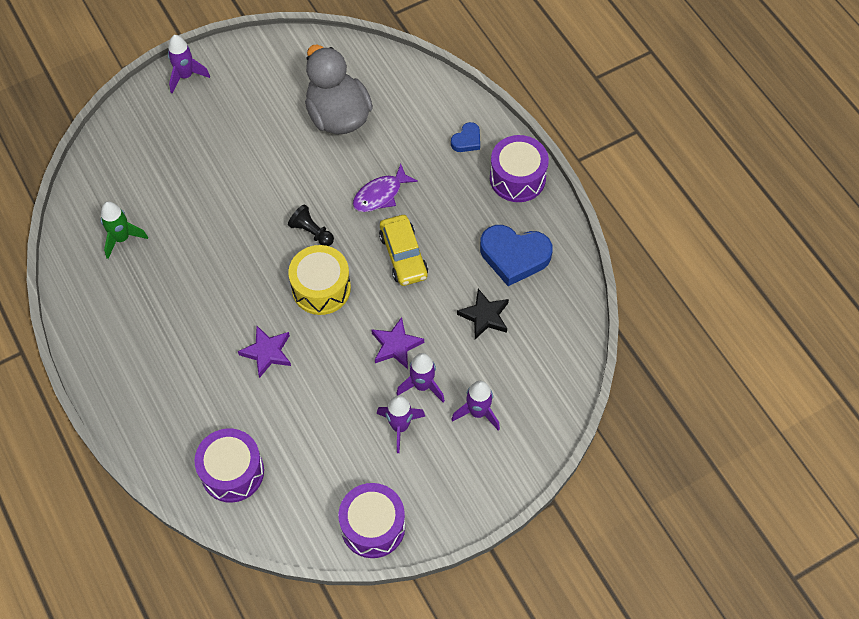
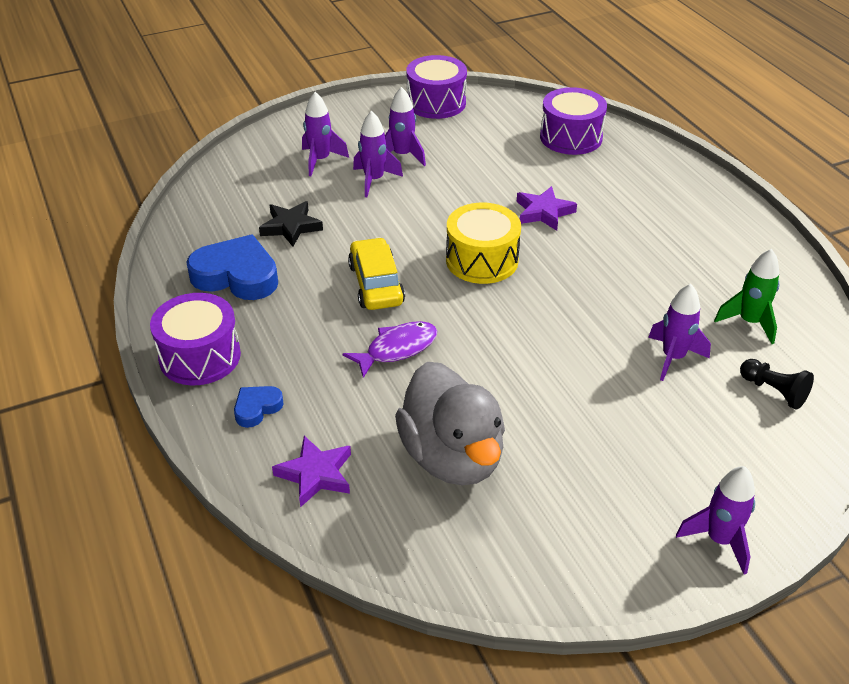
camera: 175 degrees left, 20 degrees down
black pawn [288,204,334,246] -> black pawn moved to [740,359,814,410]
purple star [371,317,424,369] -> purple star moved to [272,436,351,507]
none -> purple rocket [648,284,711,381]

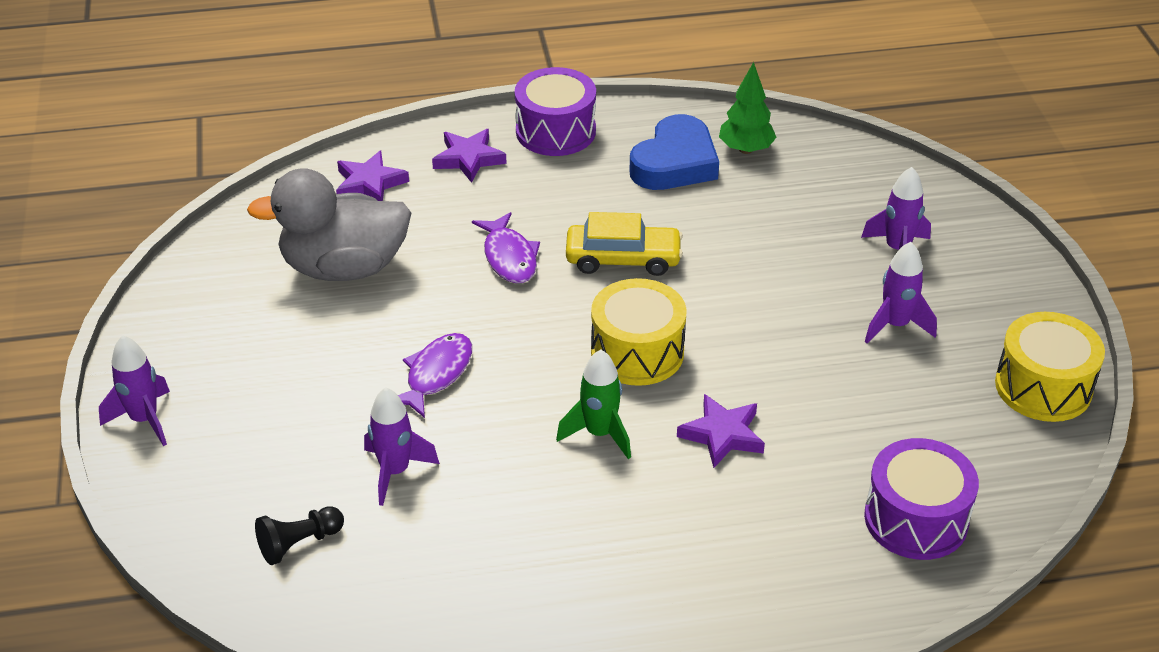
camera: 105 degrees right, 0 degrees up
blue heart [234,386,284,428] -> purple star [432,129,507,183]
black star [259,201,323,246] -> none
purple rocket [353,111,403,197] -> none
purple drum [406,55,467,119] -> yellow drum [995,312,1105,422]
green rocket [714,249,780,344] -> green rocket moved to [556,349,631,459]
none -> purple fish [398,333,472,418]
none -> green tree [719,62,777,154]

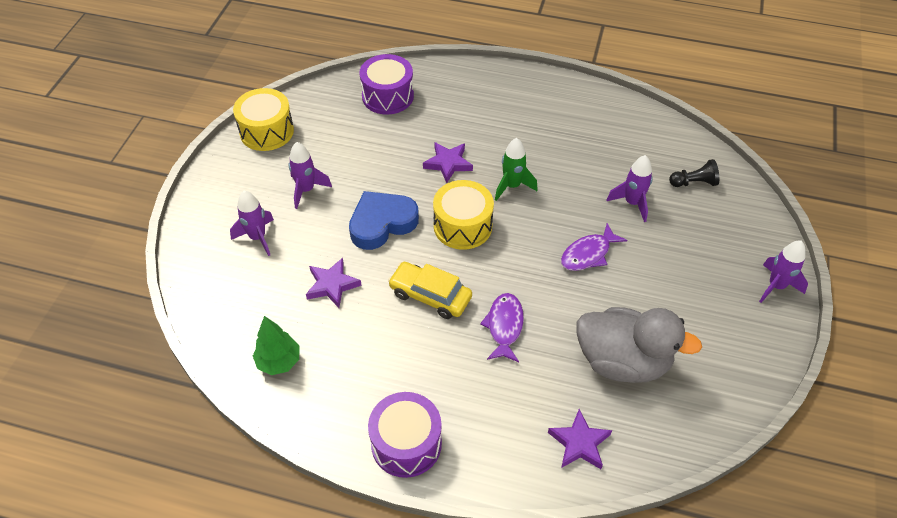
camera: 155 degrees left, 10 degrees up
purple star [432,129,507,183] -> purple star moved to [306,258,362,308]
blue heart [629,114,719,190] -> blue heart moved to [349,191,419,250]

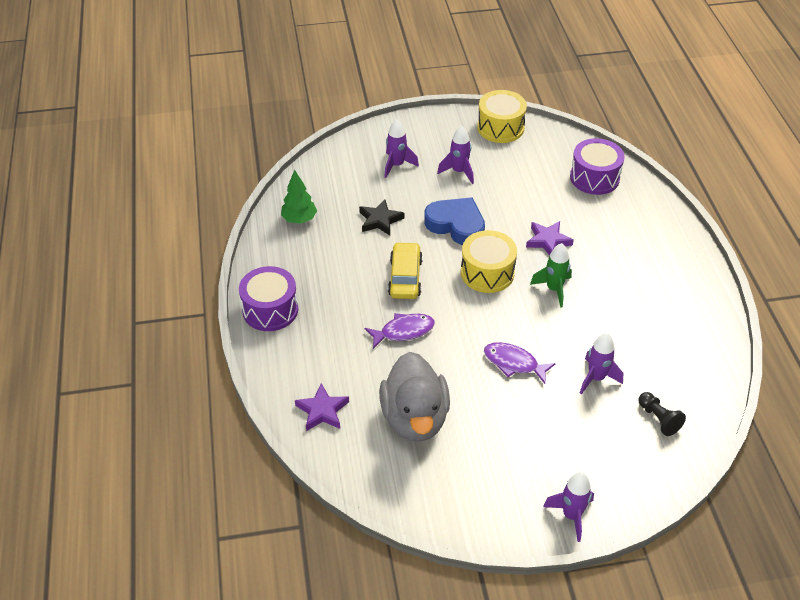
camera: 65 degrees right, 5 degrees down
purple star [306,258,362,308] -> black star [359,199,404,235]

